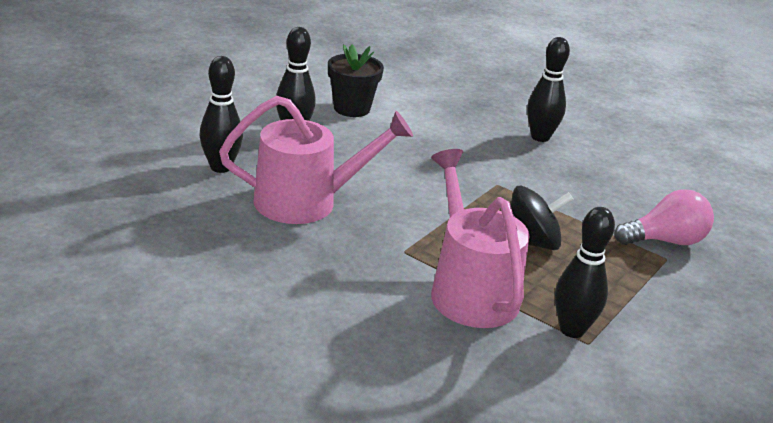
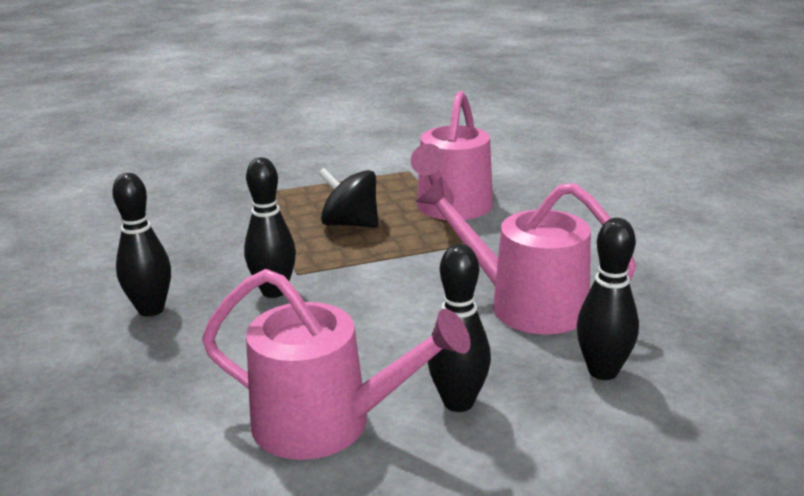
camera: 140 degrees left, 5 degrees down
black flower pot [328,44,384,117] -> pink watering can [202,269,470,460]
black bowling pin [555,207,615,338] -> black bowling pin moved to [244,157,296,298]
pink light bulb [615,189,714,245] -> none

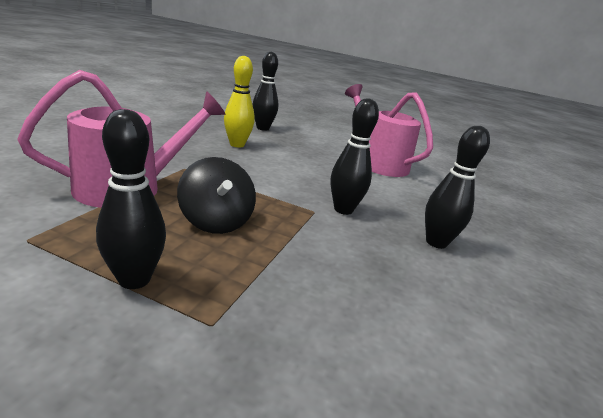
camera: 145 degrees left, 0 degrees up
pink watering can [416,177,636,335] -> yellow bowling pin [224,56,255,147]
black bowling pin [428,244,491,412] -> black bowling pin moved to [96,109,166,289]

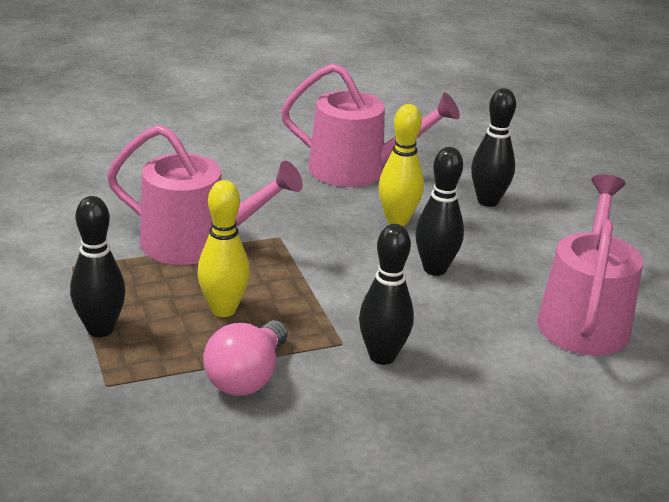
camera: 50 degrees right, 5 degrees up
black spinning top [177,157,256,234] -> yellow bowling pin [197,180,250,317]
black bowling pin [425,126,490,249] -> black bowling pin moved to [415,147,464,276]
none -> pink light bulb [203,320,288,396]
none -> pink watering can [281,63,460,187]

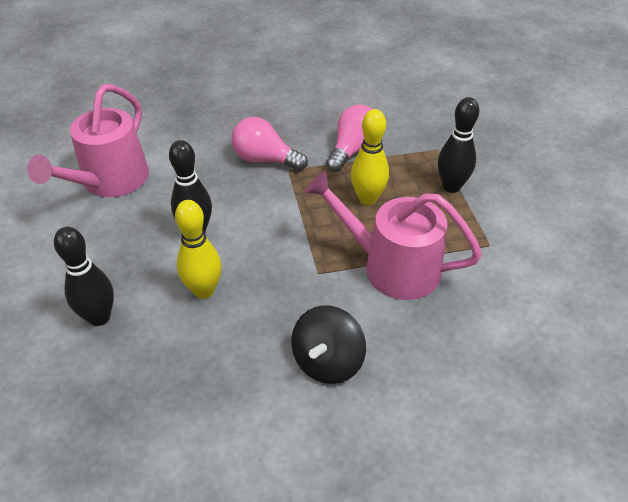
camera: 170 degrees left, 15 degrees up
pink watering can [281,63,460,187] -> none
black bowling pin [359,224,414,365] -> pink light bulb [231,117,308,171]
none -> black spinning top [291,305,366,384]

